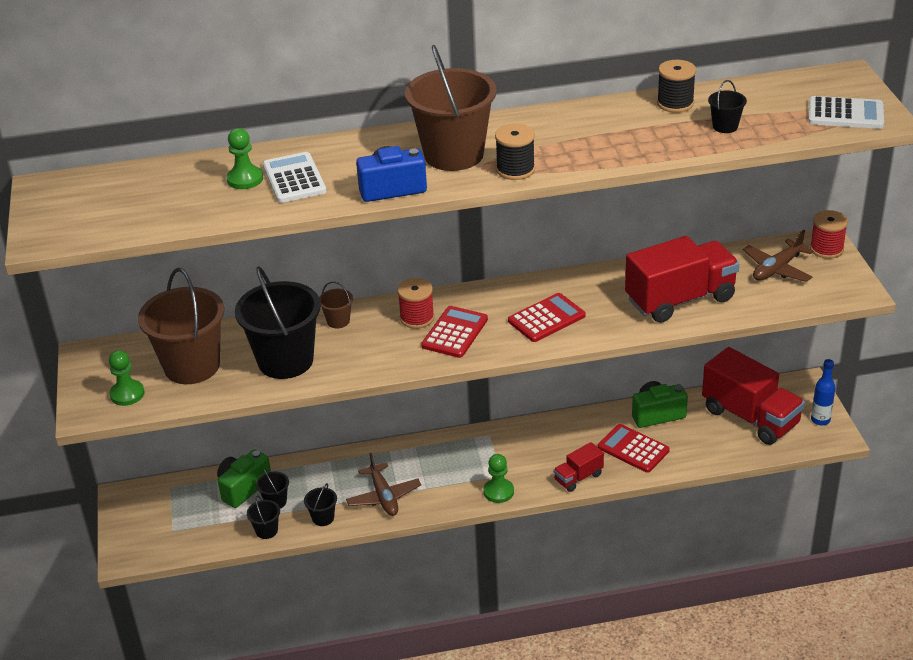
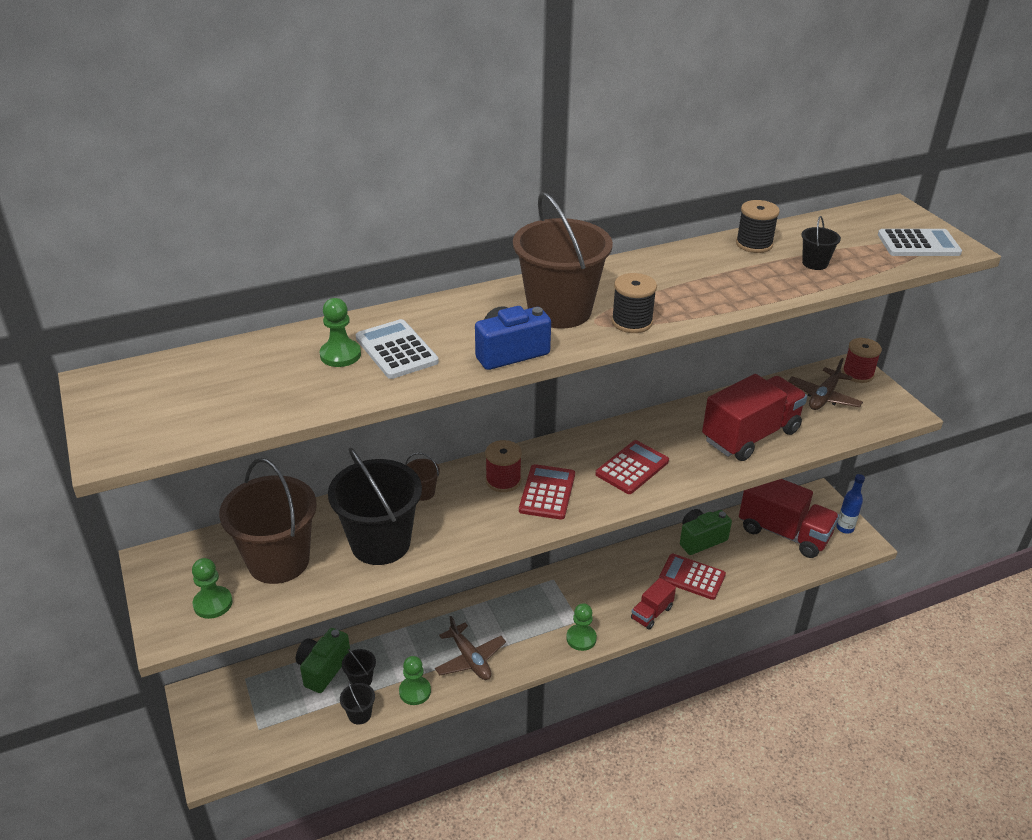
camera: 15 degrees left, 0 degrees up
black bucket [304,483,337,526] -> green pawn [399,656,431,705]

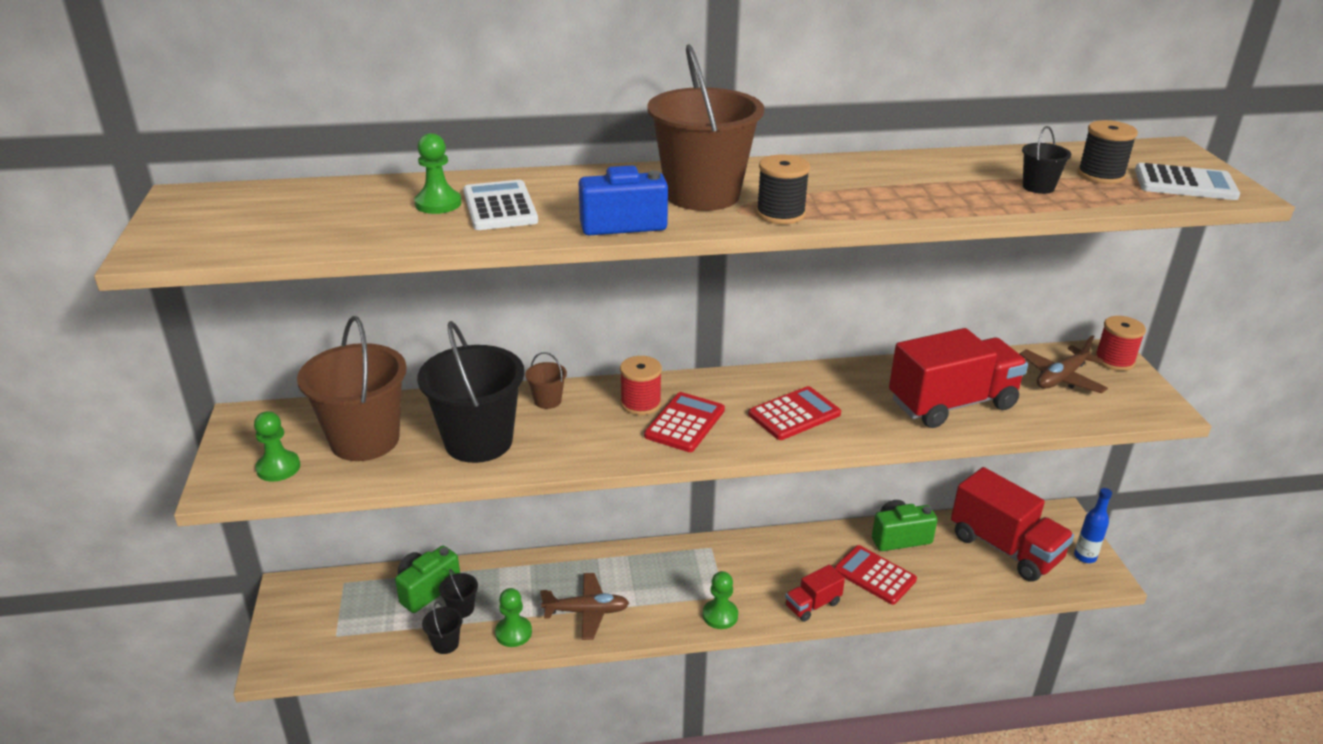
camera: 15 degrees right, 5 degrees down
brown plane [435,616,506,680] -> brown plane turned 75 degrees counterclockwise [540,573,629,640]
black spool [736,200,780,253] -> black spool moved to [1077,120,1138,184]

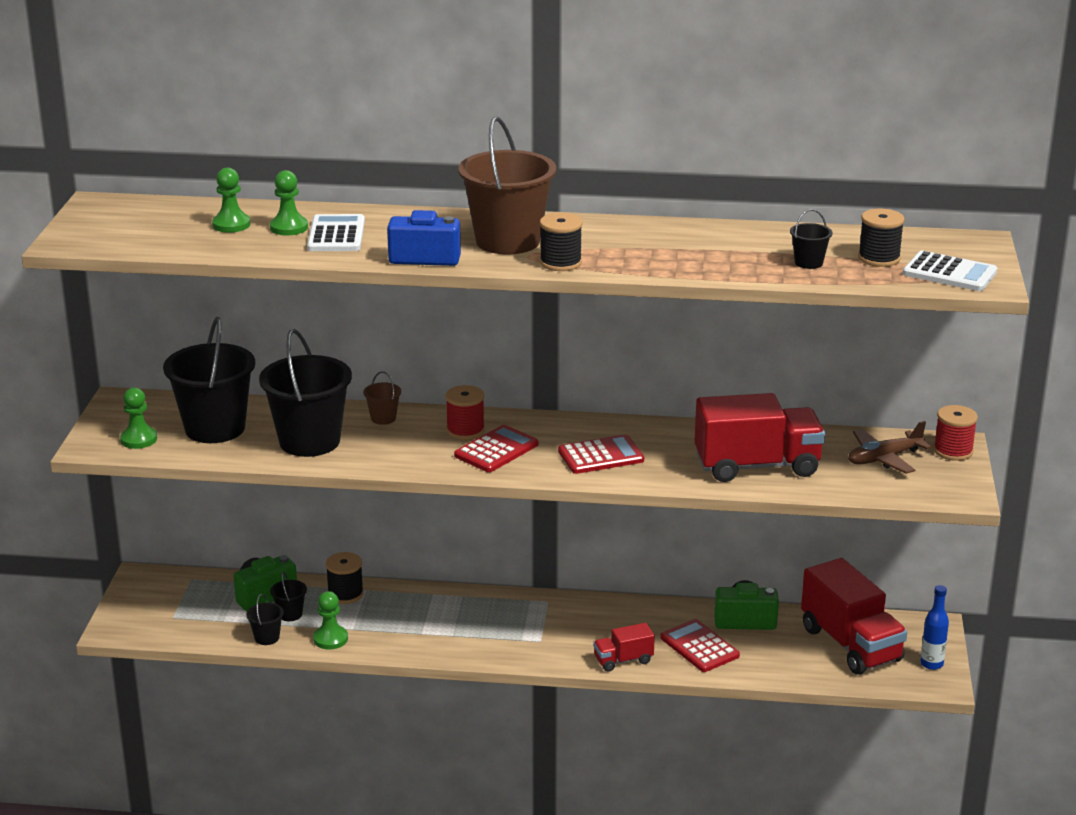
camera: 15 degrees right, 5 degrees down
brown bucket [297,316,407,461] -> black bucket [163,317,255,443]
brown plane [540,573,629,640] -> none
green pawn [703,571,738,629] -> green pawn moved to [212,168,251,233]
none -> black spool [326,552,364,604]

